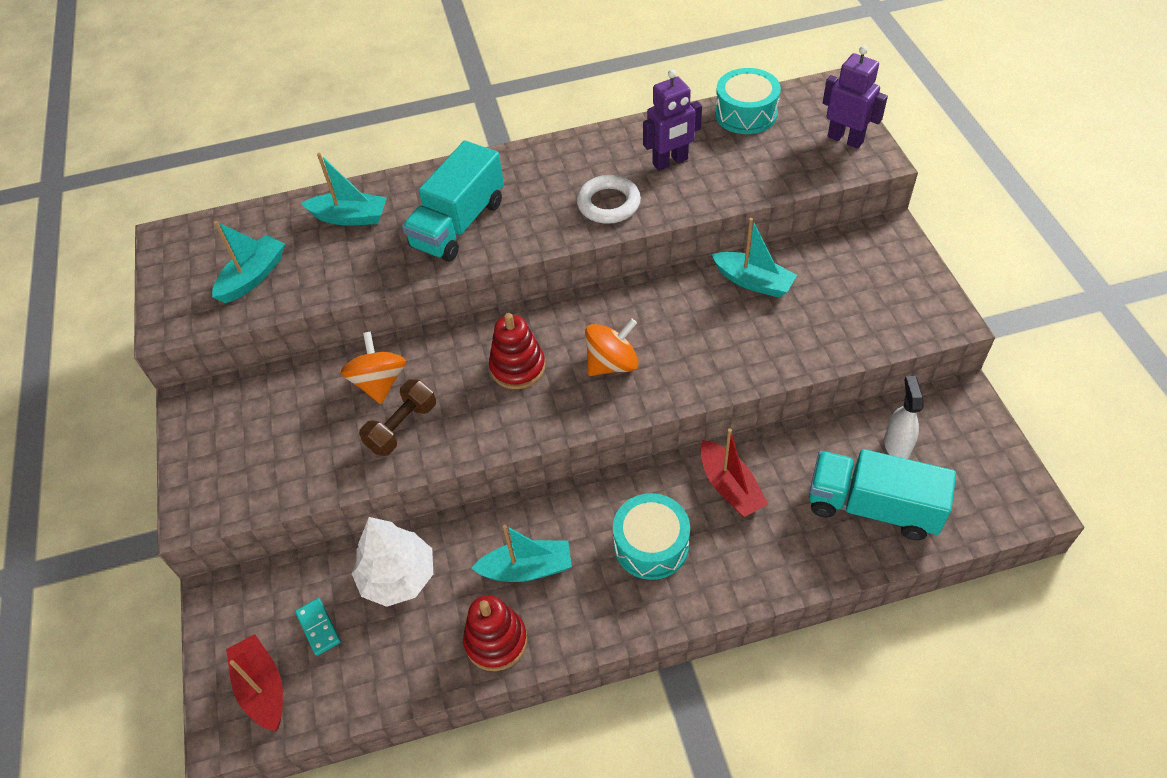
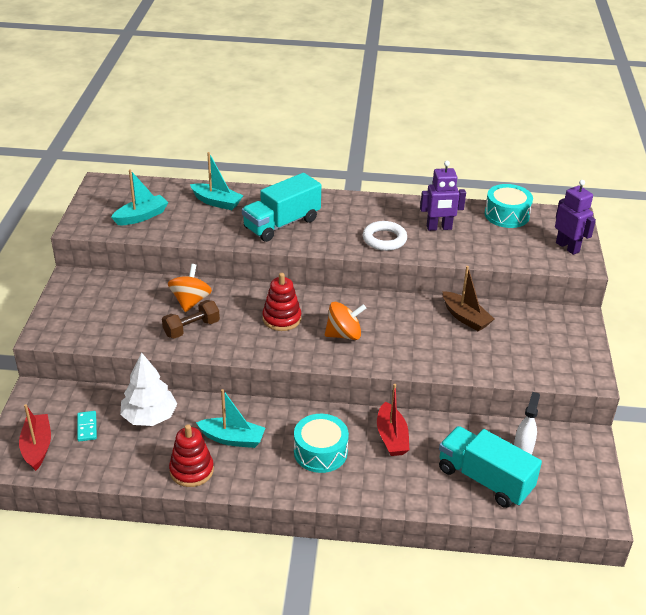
camera: 15 degrees right, 15 degrees down
turquoise boat [711,218,797,298] -> brown boat [443,266,494,331]

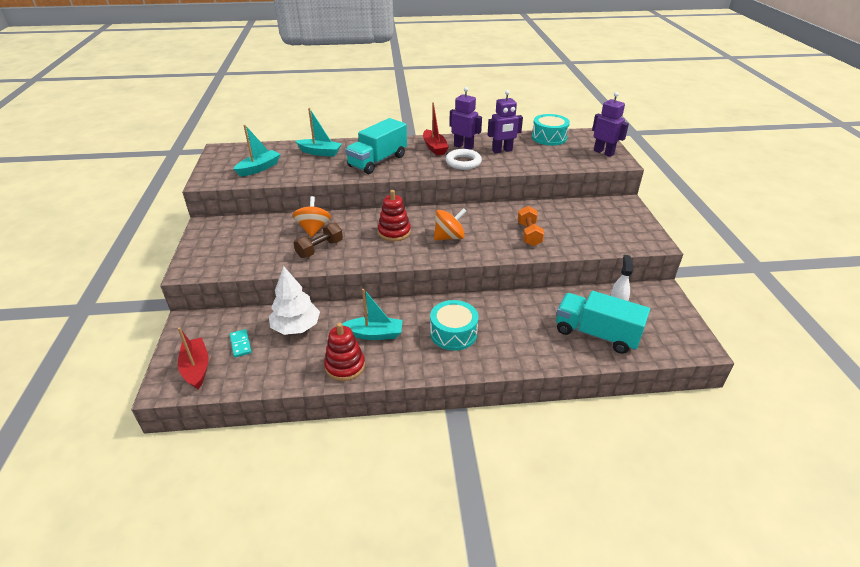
camera: 10 degrees left, 0 degrees up
red boat [377,384,410,456] -> red boat moved to [423,102,449,156]
brown boat [443,266,494,331] -> none
none -> purple robot [449,87,482,150]
none -> orange dumbbell [518,206,544,246]

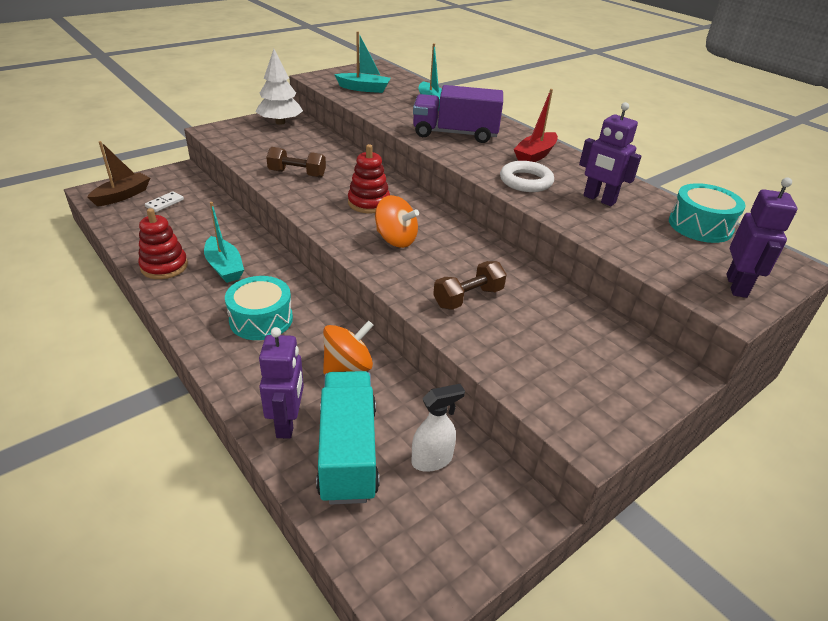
camera: 55 degrees right, 0 degrees up
red boat [178,327,209,389] -> brown boat [88,141,150,206]
turquoise domino [230,329,251,358] -> white domino [145,191,184,212]
white tree [269,266,320,335] -> white tree moved to [255,49,303,125]
orange spinning top [293,196,331,238] -> orange spinning top moved to [323,320,374,375]
turquoise truck [345,118,407,174] -> purple truck [413,85,503,143]
purple robot [449,87,482,150] -> purple robot moved to [259,327,304,439]
orange dumbbell [518,206,544,246] -> brown dumbbell [433,261,507,310]

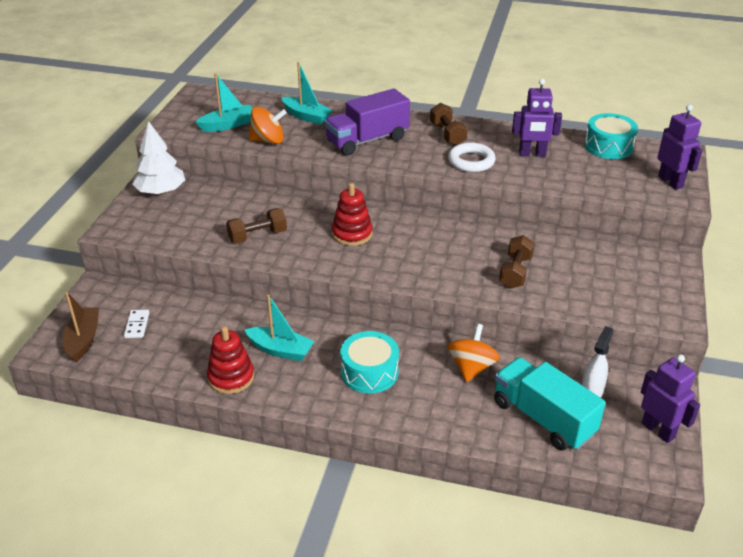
camera: 35 degrees left, 0 degrees up
purple robot [259,327,304,439] -> purple robot moved to [641,355,700,443]
orange spinning top [375,195,419,248] -> orange spinning top moved to [249,107,287,144]
red boat [514,89,558,162] -> brown dumbbell [430,103,468,145]

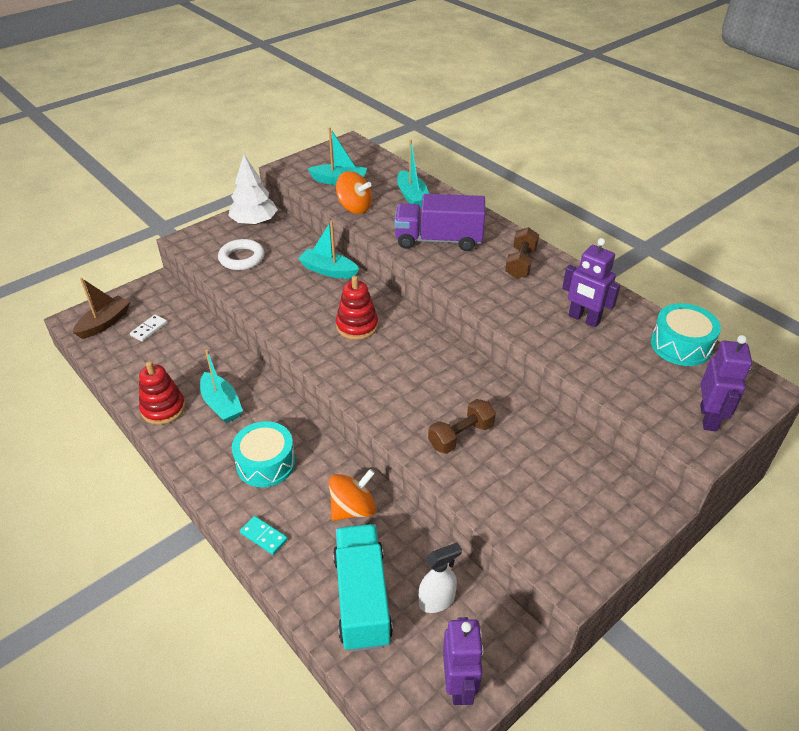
camera: 35 degrees right, 5 degrees up
brown dumbbell [226,208,287,244] -> none
white ring [448,142,496,172] -> white ring moved to [218,239,264,270]
none -> turquoise domino [240,516,288,555]
none -> turquoise boat [298,221,359,279]

